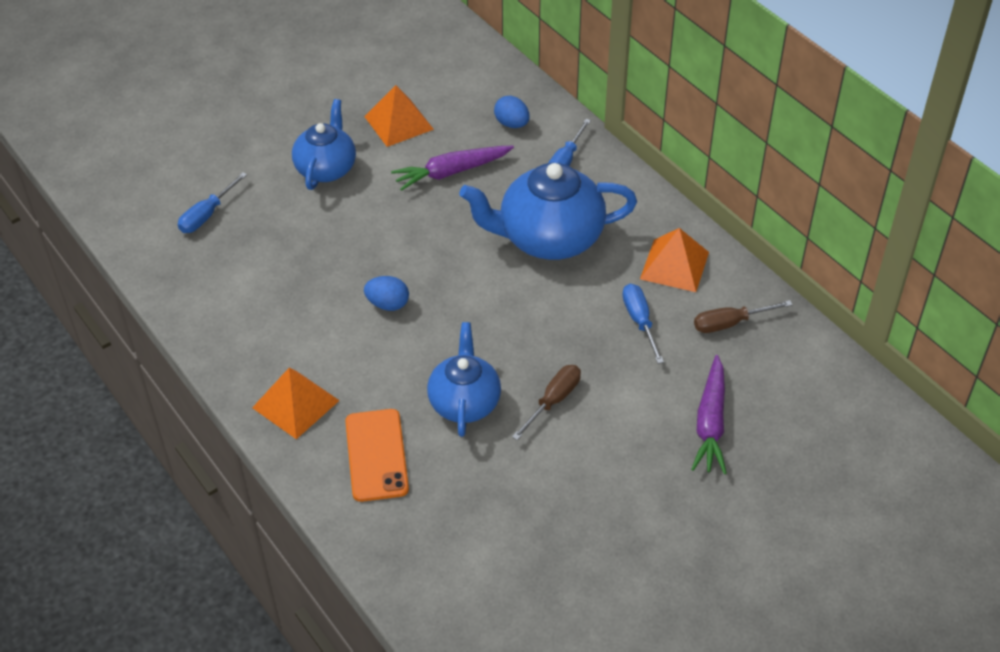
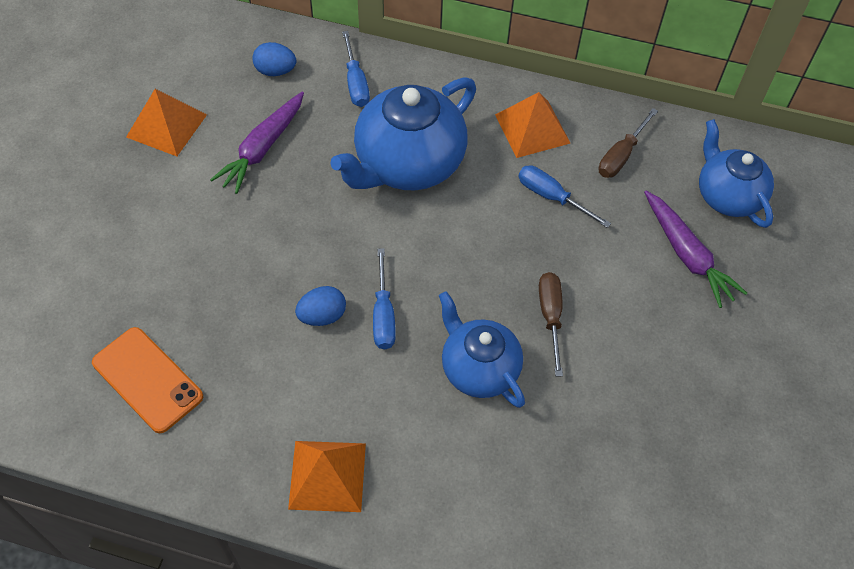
camera: 40 degrees left, 10 degrees up
blue screwdriver [178,172,247,233] -> blue screwdriver moved to [373,248,396,349]
blue teapot [292,99,356,190] -> blue teapot moved to [699,119,774,228]
orange phone [345,409,409,502] -> orange phone moved to [92,327,203,433]

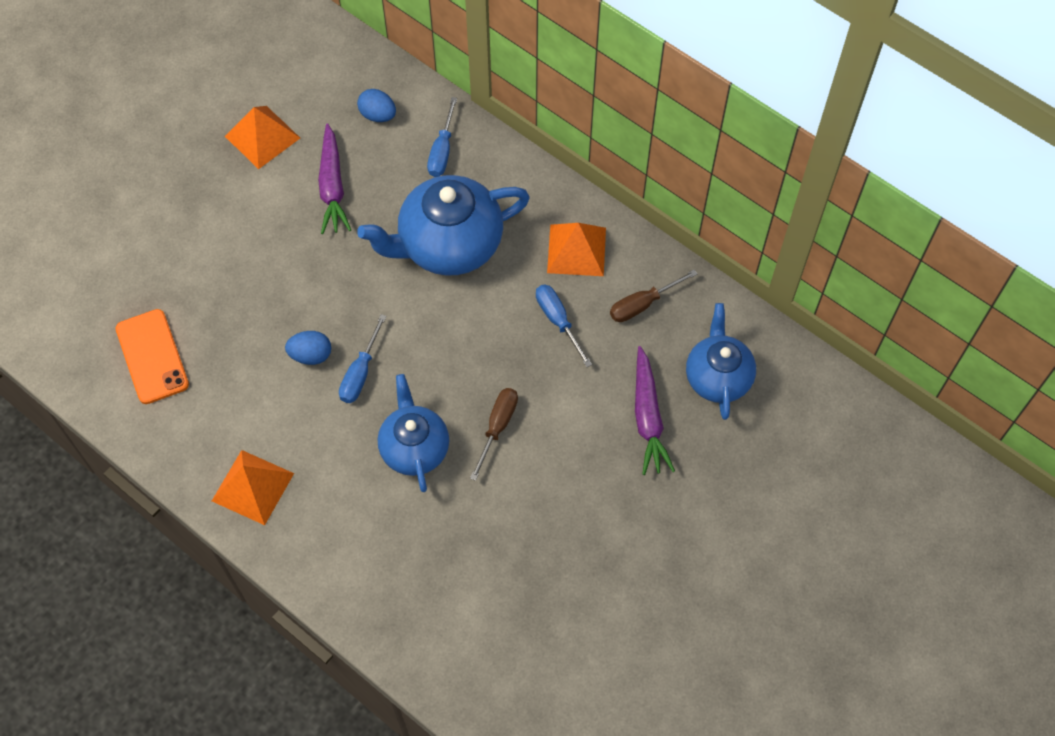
camera: 25 degrees right, 5 degrees up
purple carrot [210,92,304,194] -> purple carrot turned 60 degrees counterclockwise [318,123,351,234]

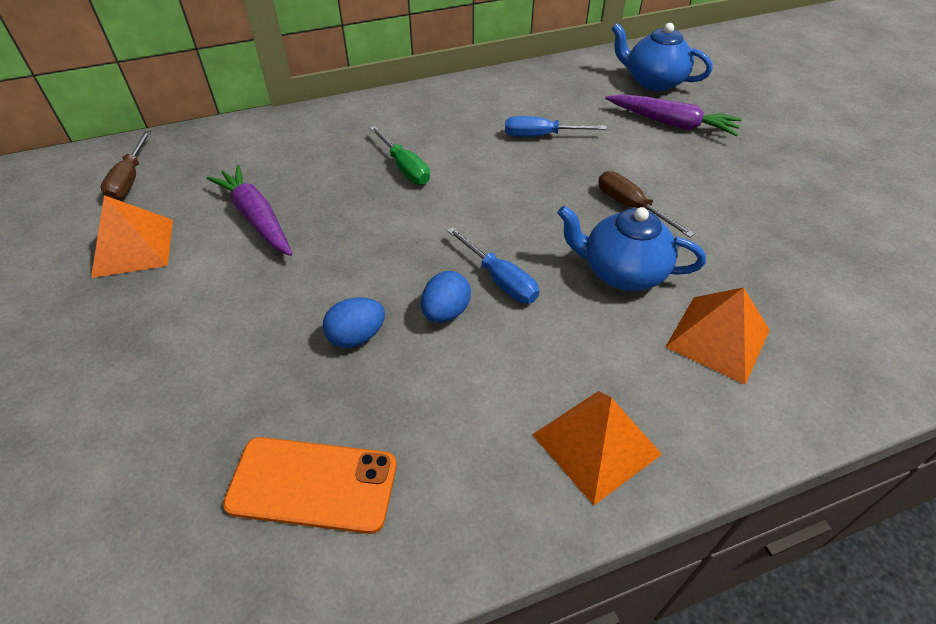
camera: 60 degrees left, 15 degrees down
purple carrot [318,123,351,234] -> purple carrot turned 150 degrees counterclockwise [206,165,293,256]
blue egg [357,89,396,122] -> blue egg moved to [323,297,385,348]
blue teapot [357,175,530,276] -> green screwdriver [370,126,430,185]
blue screwdriver [427,97,457,177] -> none
orange pyramid [547,223,606,276] -> orange pyramid moved to [665,287,770,385]
brown screwdriver [610,270,697,322] -> brown screwdriver moved to [100,131,151,200]

